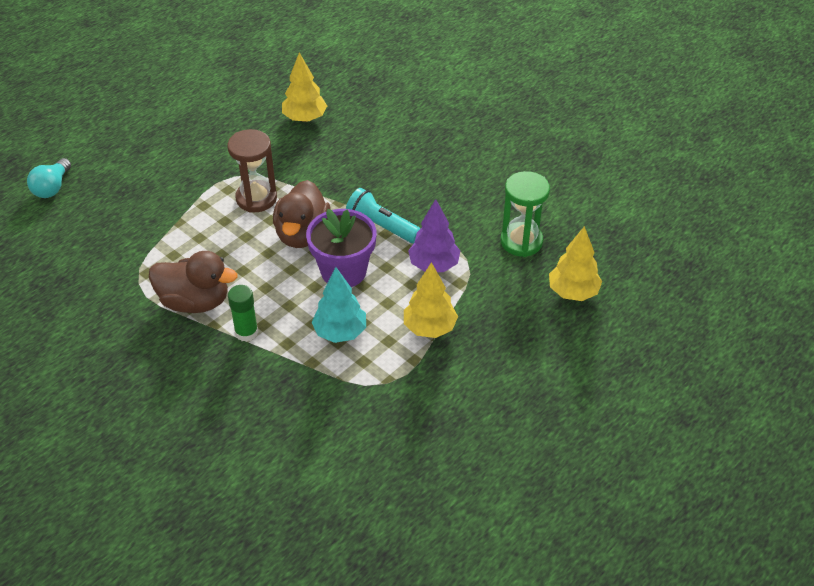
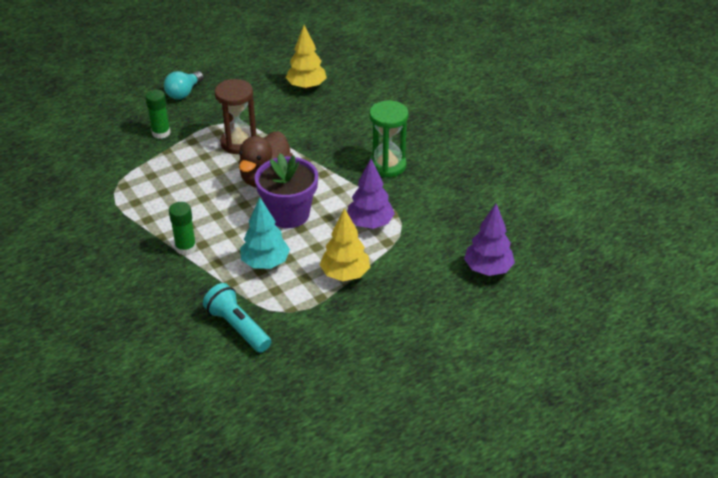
camera: 15 degrees right, 5 degrees down
turquoise light bulb [27,158,71,198] -> turquoise light bulb moved to [164,71,204,99]
brown duck [149,251,237,313] -> none
turquoise flashlight [346,188,421,243] -> turquoise flashlight moved to [203,283,271,353]
green hourglass [500,171,550,257] -> green hourglass moved to [369,100,408,178]
yellow tree [549,226,602,301] -> purple tree [464,204,515,276]
none -> green glue stick [145,90,171,139]

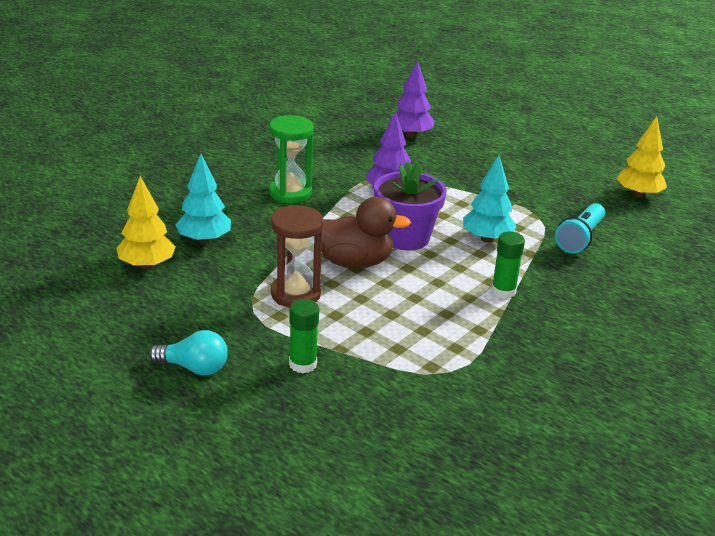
camera: 110 degrees left, 10 degrees down
yellow tree [319,208,370,281] -> yellow tree moved to [617,116,667,198]
none -> turquoise tree [175,154,231,244]

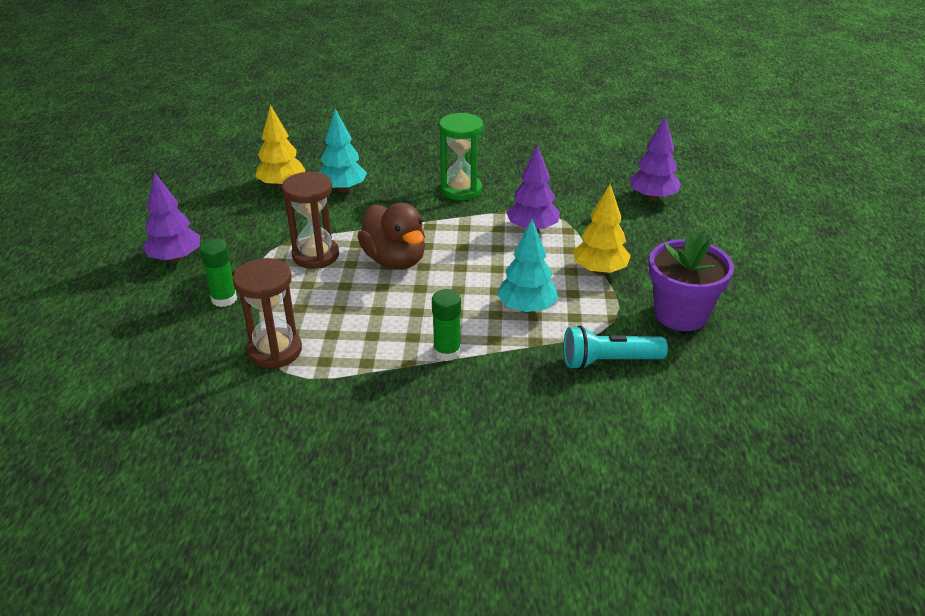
camera: 55 degrees right, 5 degrees up
turquoise light bulb [149,330,228,376] -> purple tree [142,172,200,263]
purple flower pot [374,161,447,250] -> purple flower pot moved to [649,232,734,331]
yellow tree [617,116,667,198] -> yellow tree moved to [573,184,631,275]
none -> brown hourglass [233,258,302,369]

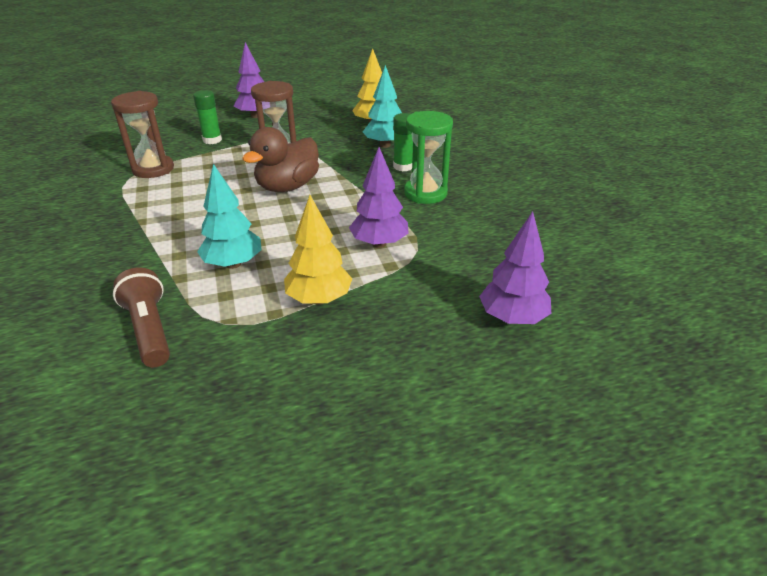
camera: 70 degrees right, 0 degrees up
green glue stick [432,289,461,361] -> green glue stick moved to [393,113,413,171]
turquoise flashlight [563,326,668,370] -> brown flashlight [113,268,170,367]
purple flower pot [649,232,734,331] -> none

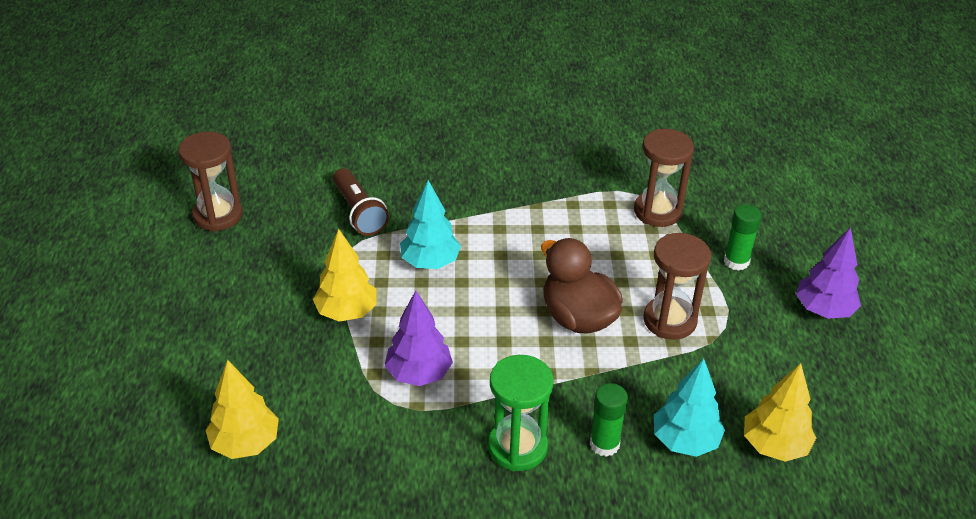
camera: 105 degrees right, 5 degrees up
brown flashlight [113,268,170,367] -> brown flashlight turned 75 degrees clockwise [333,168,389,236]
purple tree [479,211,551,324] -> yellow tree [206,360,279,459]
none -> brown hourglass [178,131,243,232]

